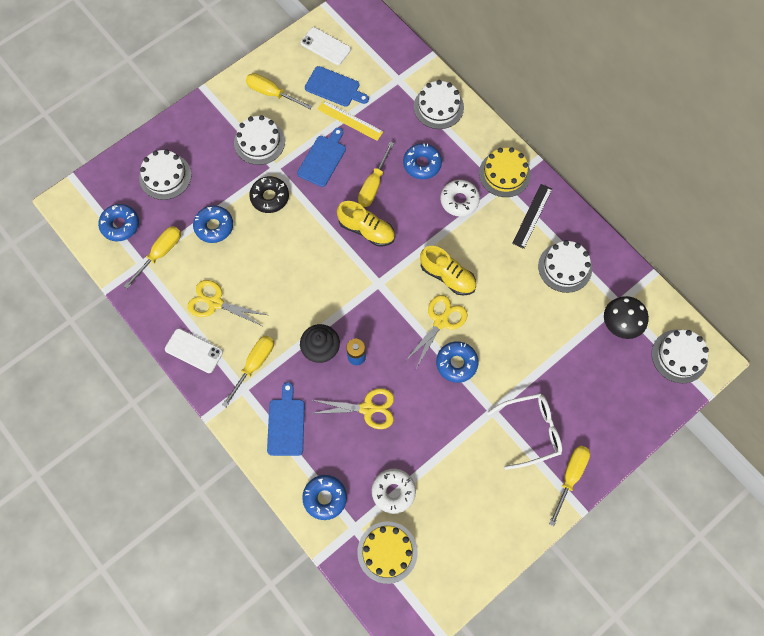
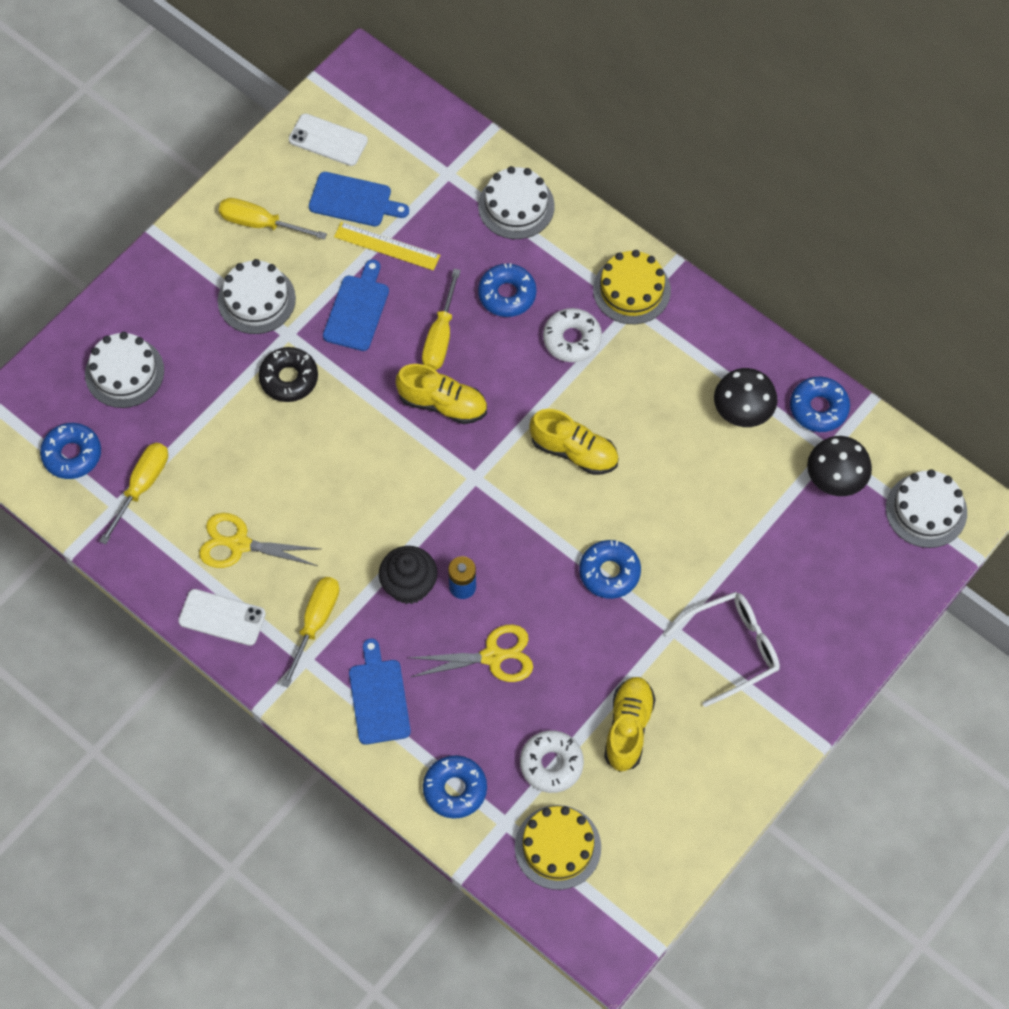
camera: 10 degrees left, 5 degrees down
blue donut [193,206,233,243] -> blue donut moved to [790,377,850,432]
yellow scissors [406,295,467,367] -> none
black ruler [512,184,552,249] -> none
white cake [538,240,592,293] -> black mushroom [714,368,778,427]
yellow screwdriver [549,445,590,527] -> none
none -> yellow shoe [604,677,656,772]

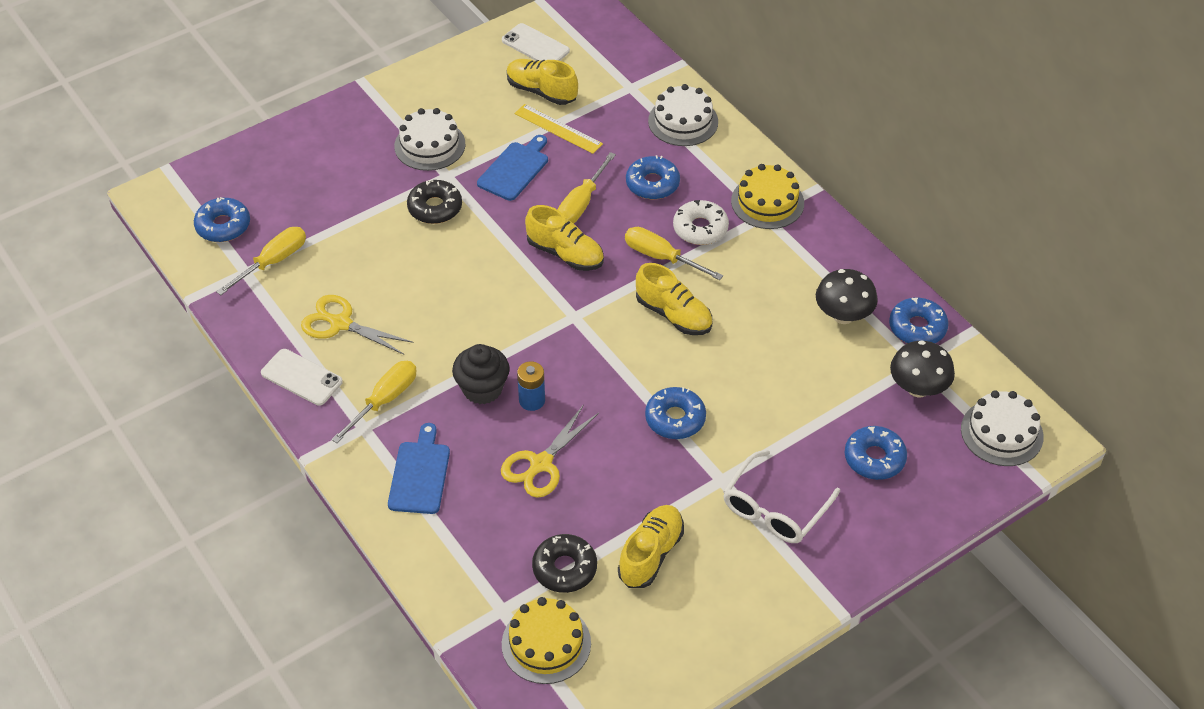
camera: 15 degrees right, 15 degrees down
white cake [85,332,164,408] -> none
yellow screwdriver [219,198,327,240] -> yellow screwdriver moved to [625,227,723,280]
blue cutting board [309,172,409,226] -> yellow shoe [507,59,578,105]
yellow scissors [409,624,533,682] -> yellow scissors turned 120 degrees clockwise [501,404,599,498]
blue donut [423,755,487,819] -> blue donut moved to [845,426,907,480]
white donut [520,730,584,793] -> black donut [532,534,597,593]
white glasses [665,592,780,707] -> white glasses turned 135 degrees clockwise [723,450,840,543]

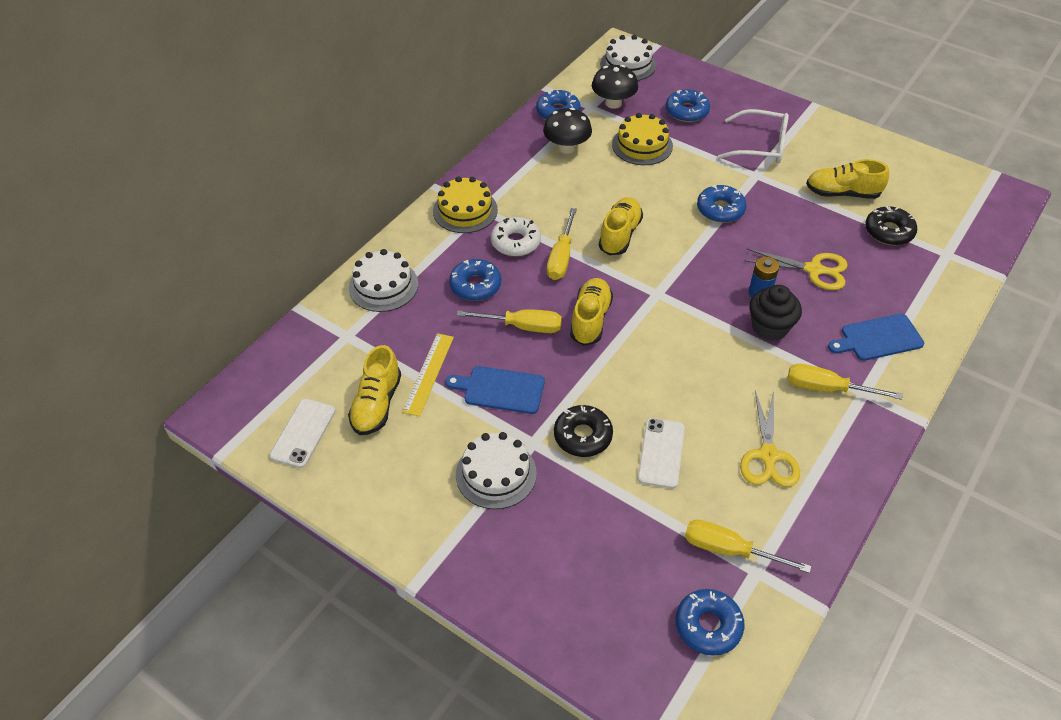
camera: 110 degrees left, 0 degrees up
white phone [261,349,343,406] -> white phone moved to [638,418,685,488]
yellow cake [502,597,591,684] -> yellow cake moved to [612,113,673,165]

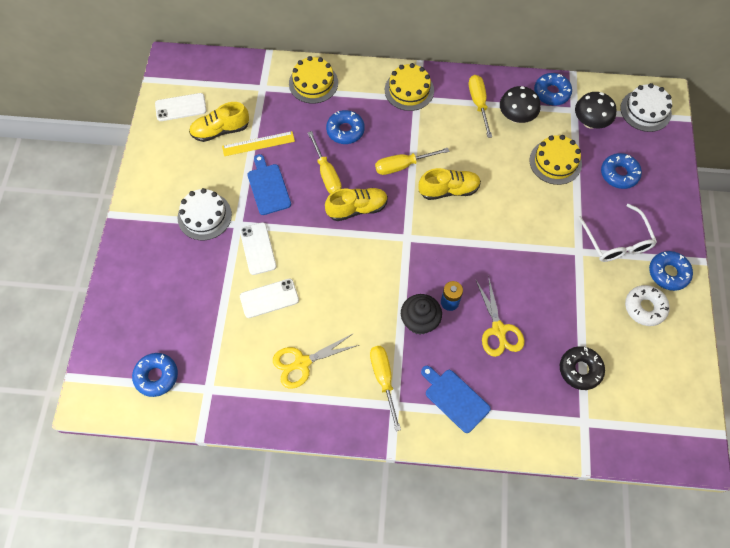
camera: 60 degrees right, 15 degrees up
white cake [349,249,418,312] -> yellow cake [289,56,338,104]
white donut [491,217,541,256] -> white donut moved to [625,285,670,326]
black donut [554,405,613,457] -> white phone [240,222,277,275]
yellow screwdriver [685,520,811,573] -> yellow screwdriver moved to [469,75,492,138]
blue donut [697,185,747,223] -> blue donut moved to [649,251,693,291]
yellow shoe [806,159,889,199] -> none

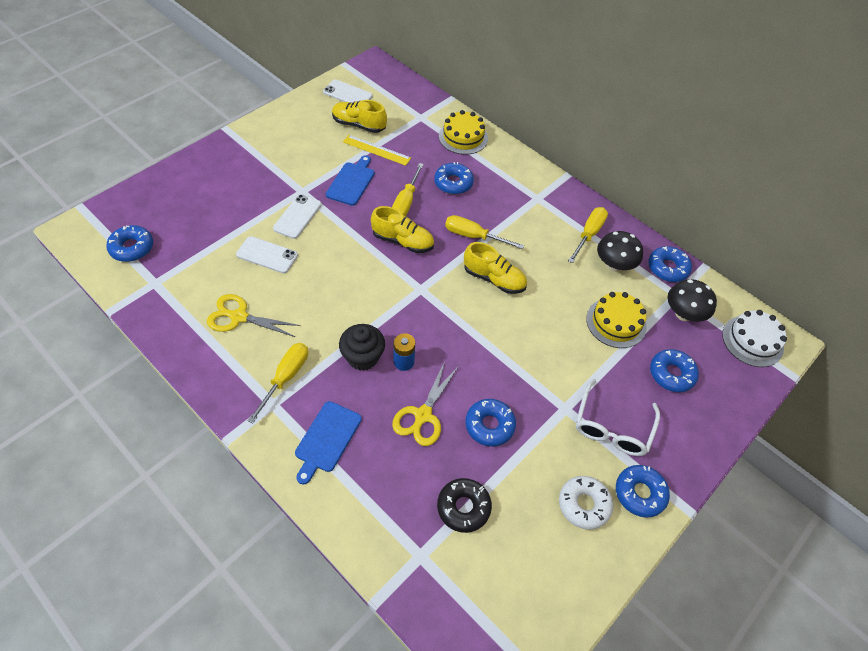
camera: 35 degrees right, 10 degrees down
white cake [178,188,232,240] -> none
yellow cake [385,63,434,111] -> none
blue cutting board [421,366,491,433] -> blue cutting board turned 150 degrees counterclockwise [295,401,362,485]
none -> blue donut [465,399,516,447]

